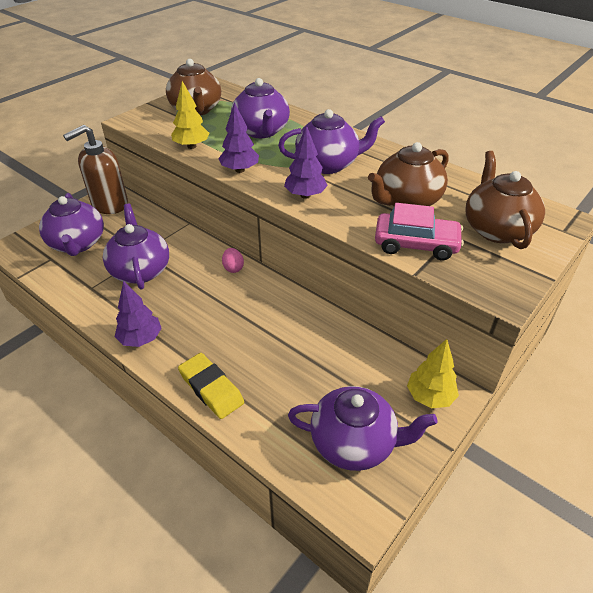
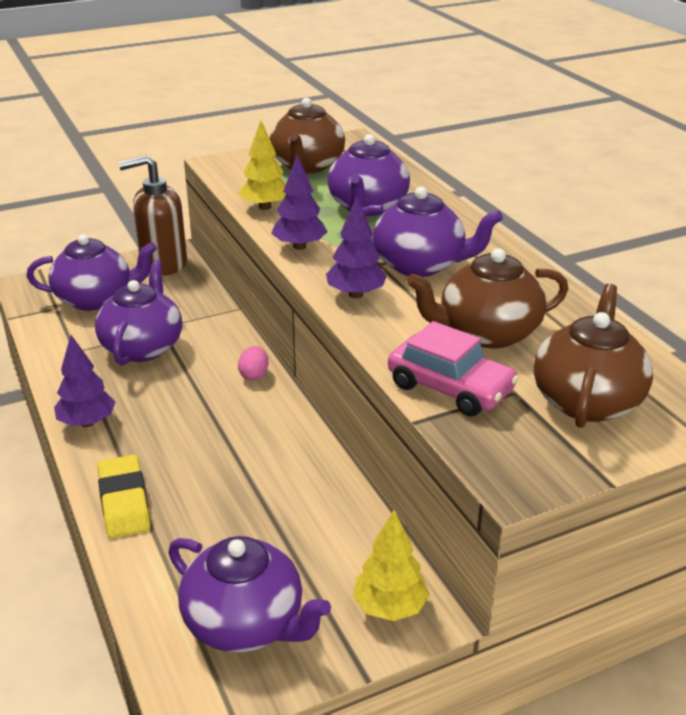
camera: 25 degrees right, 10 degrees down
purple teapot [39,193,104,256] -> purple teapot turned 105 degrees counterclockwise [26,234,157,311]

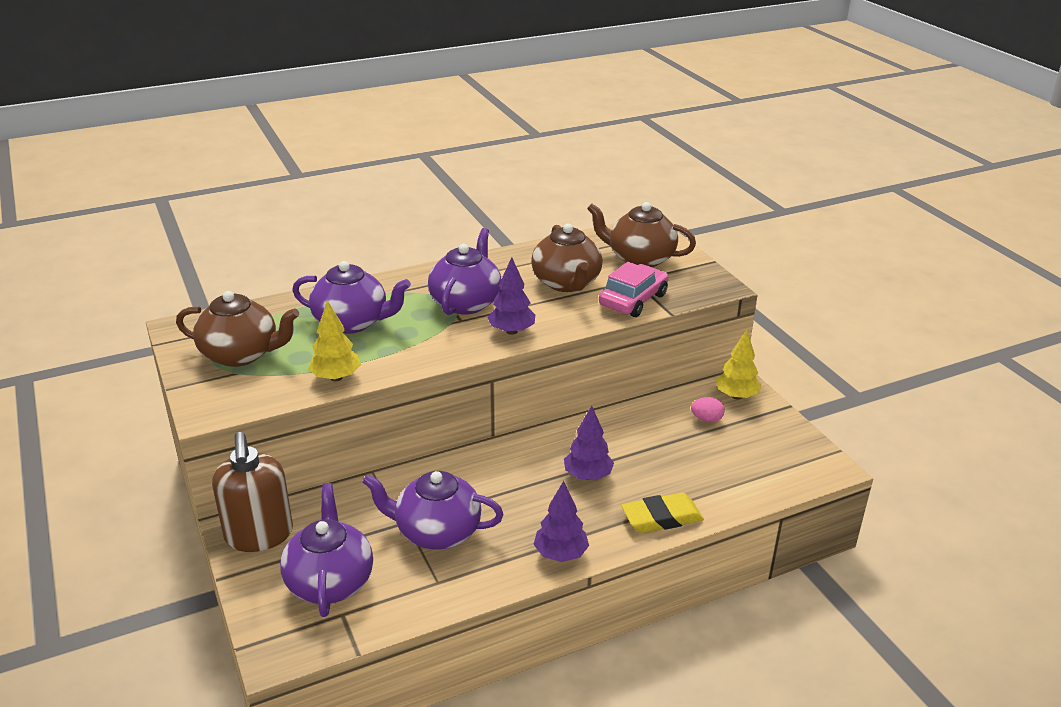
camera: 90 degrees left, 0 degrees up
purple teapot [169,536,331,652] -> none
pink egg [238,346,268,380] -> pink egg moved to [691,397,725,422]
purple tree [271,154,327,250] -> purple tree moved to [564,406,614,480]

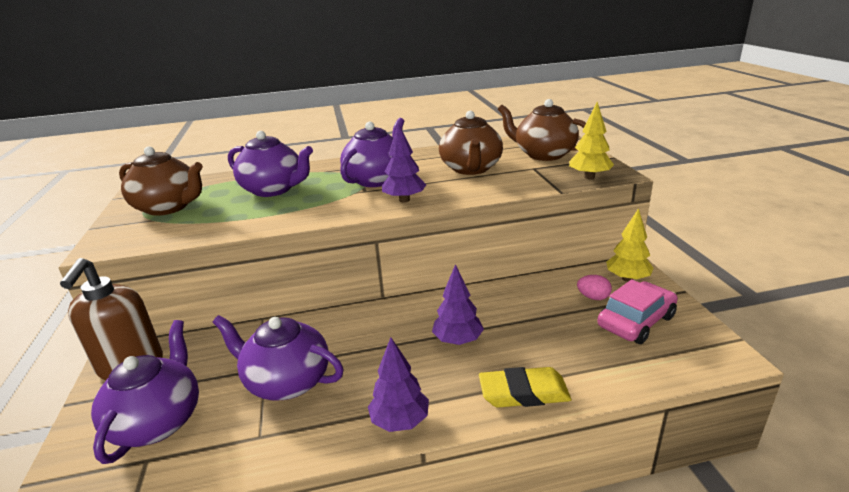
camera: 15 degrees right, 5 degrees down
yellow tree [308,300,361,381] -> yellow tree moved to [569,102,614,179]
pink car [599,262,669,317] -> pink car moved to [597,279,678,344]

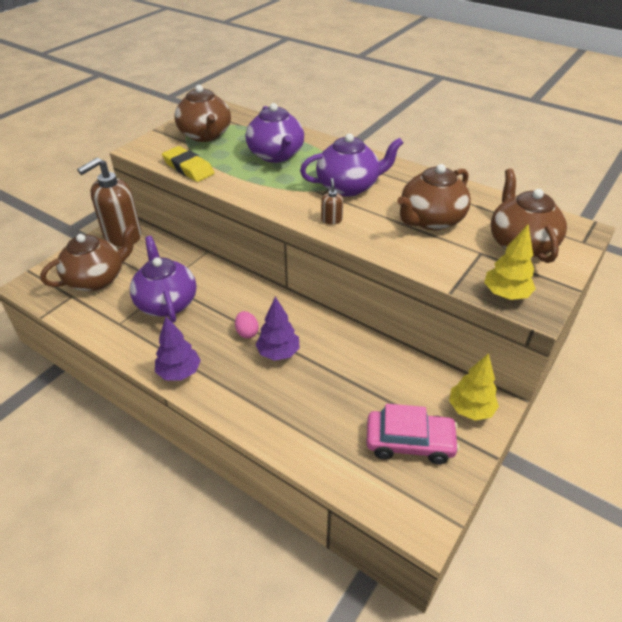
camera: 45 degrees right, 15 degrees up
purple teapot [91,320,199,464] -> brown teapot [40,224,136,291]
purple tree [382,123,426,202] -> brown soap dispenser [321,178,343,224]
yellow eraser [479,367,571,408] -> yellow eraser moved to [162,146,214,182]
pink egg [577,275,612,300] -> pink egg moved to [235,311,259,338]

